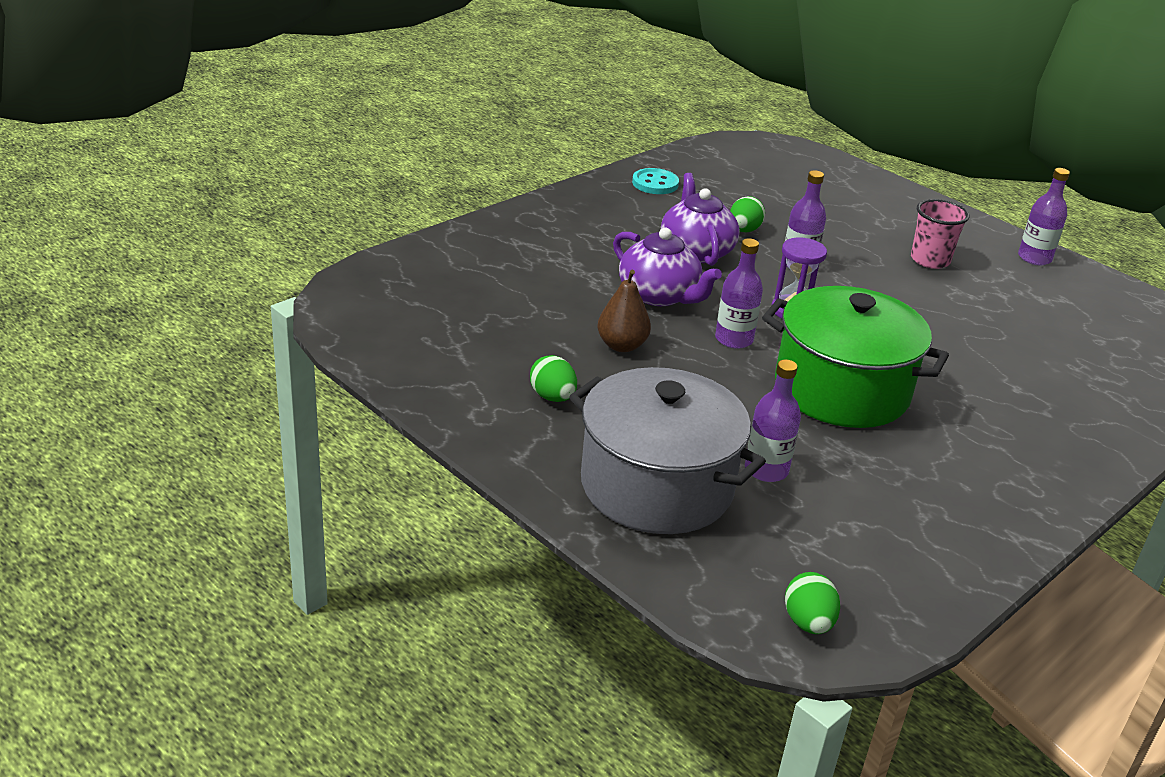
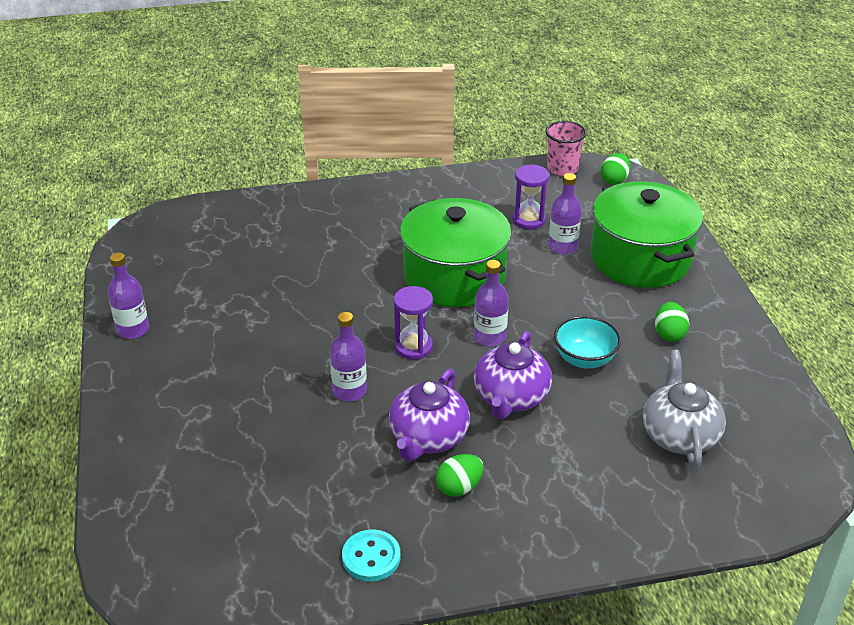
camera: 145 degrees left, 5 degrees up
grey pot [569,367,766,534] -> green pot [591,181,703,288]
brown pear [598,270,651,352] -> turquoise bowl [554,316,621,368]
purple teapot [613,228,722,306] -> purple teapot turned 150 degrees counterclockwise [474,331,552,419]
green egg [730,196,765,233] -> green egg moved to [436,454,484,497]
pink cup [911,199,969,269] -> pink cup moved to [545,121,587,176]
none -> purple hourglass [513,164,549,229]
none -> grey teapot [643,350,726,468]

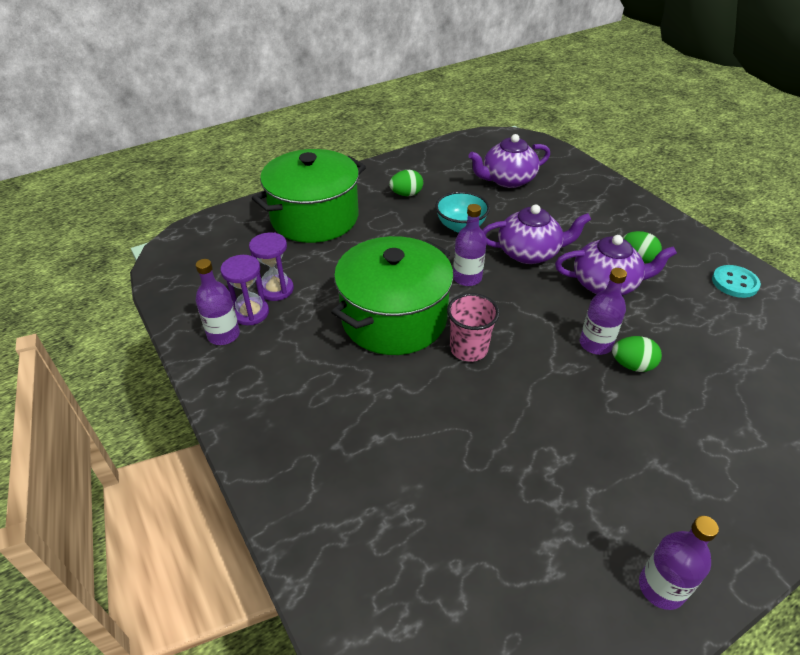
camera: 110 degrees left, 5 degrees up
purple hourglass [394,286,433,359] -> purple hourglass moved to [220,255,269,325]
pink cup [545,121,587,176] -> pink cup moved to [447,293,500,362]
purple bottle [548,173,582,255] -> purple bottle moved to [195,259,240,345]
green egg [601,153,631,185] -> green egg moved to [612,336,662,372]
grey teapot [643,350,726,468] -> purple teapot [468,134,550,188]

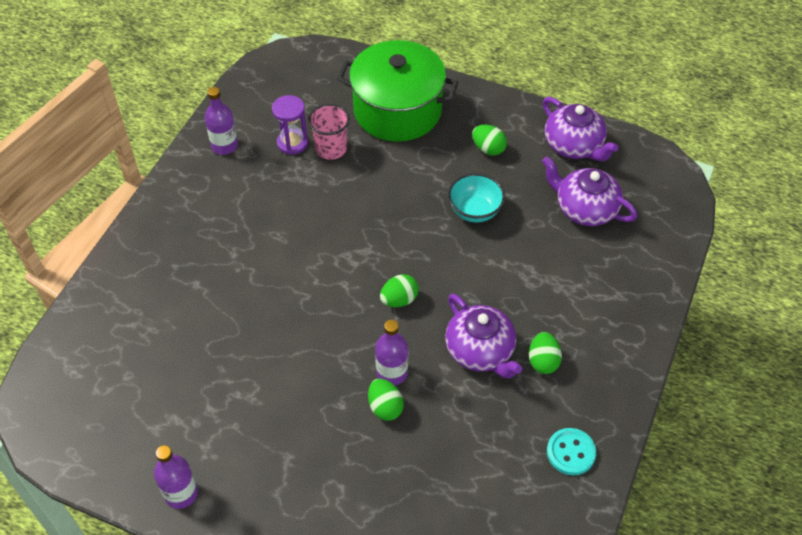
camera: 55 degrees right, 10 degrees up
purple hourglass [220,255,269,325] -> none
green pot [331,236,454,355] -> none
pink cup [447,293,500,362] -> pink cup moved to [308,104,350,160]
purple bottle [453,204,487,286] -> none
purple teapot [482,204,591,264] -> purple teapot moved to [543,97,618,161]
none -> green egg [380,274,419,307]

